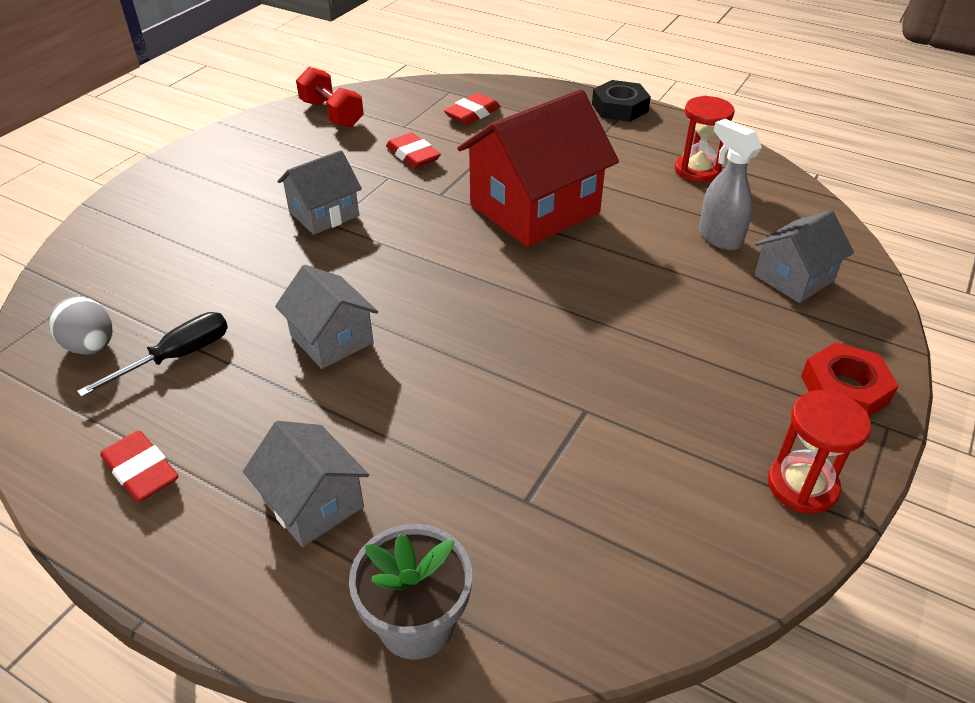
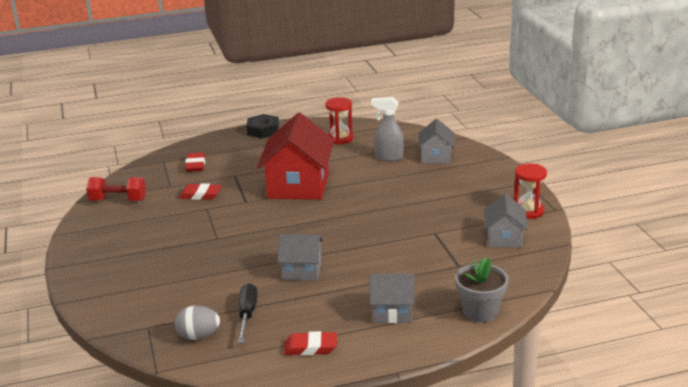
camera: 45 degrees left, 15 degrees down
grey house [277,150,362,235] -> grey house moved to [484,194,528,248]
red nut [801,342,899,417] -> none

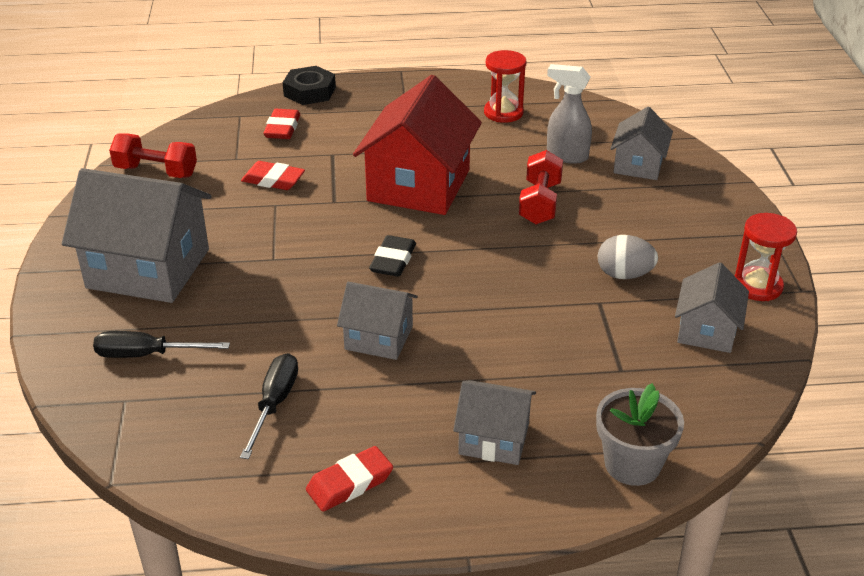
camera: 10 degrees right, 10 degrees up
grey egg [175,306,220,340] -> grey egg moved to [598,235,658,279]
black nut [246,114,279,138] -> black nut moved to [283,66,336,105]
red eraser [284,331,337,356] -> red eraser turned 45 degrees counterclockwise [306,446,393,512]
none -> grey house [62,168,212,303]
none -> black screwdriver [93,331,230,358]
none -> black eraser [369,235,416,277]
none -> red dumbbell [519,150,563,225]

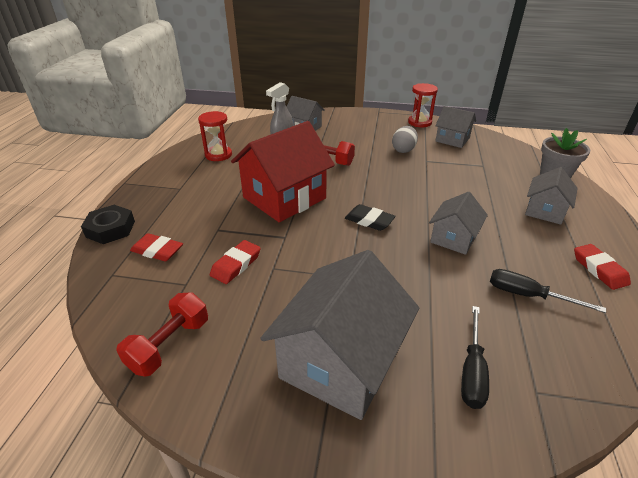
camera: 75 degrees left, 0 degrees up
red house [353,75,482,215] -> red house turned 75 degrees counterclockwise [231,121,335,222]

